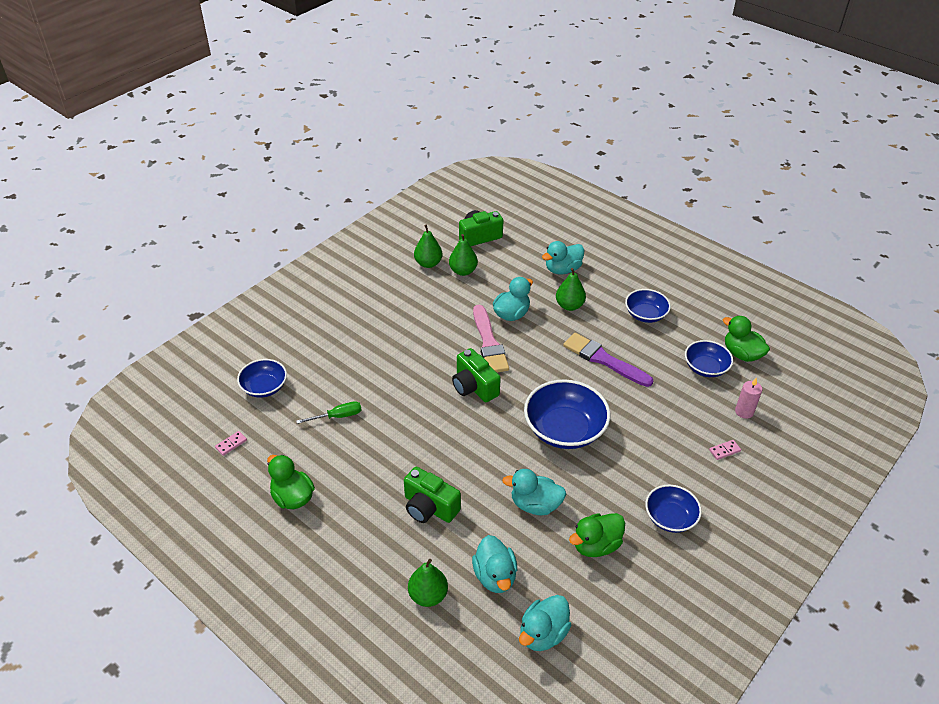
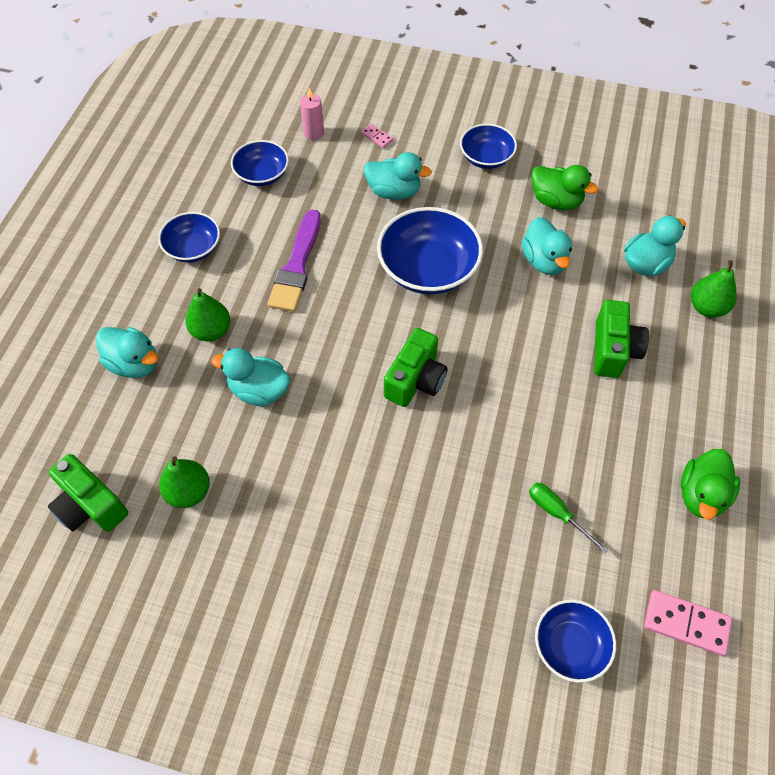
camera: 115 degrees left, 15 degrees up
pink domino [215,431,247,456] -> pink domino [644,590,732,656], size x1.83
green pear [414,225,443,268] -> none
pink brush [473,305,509,372] -> none
turquoise duck [519,595,571,651] -> turquoise duck moved to [364,152,432,200]
green duck [723,316,770,362] -> none

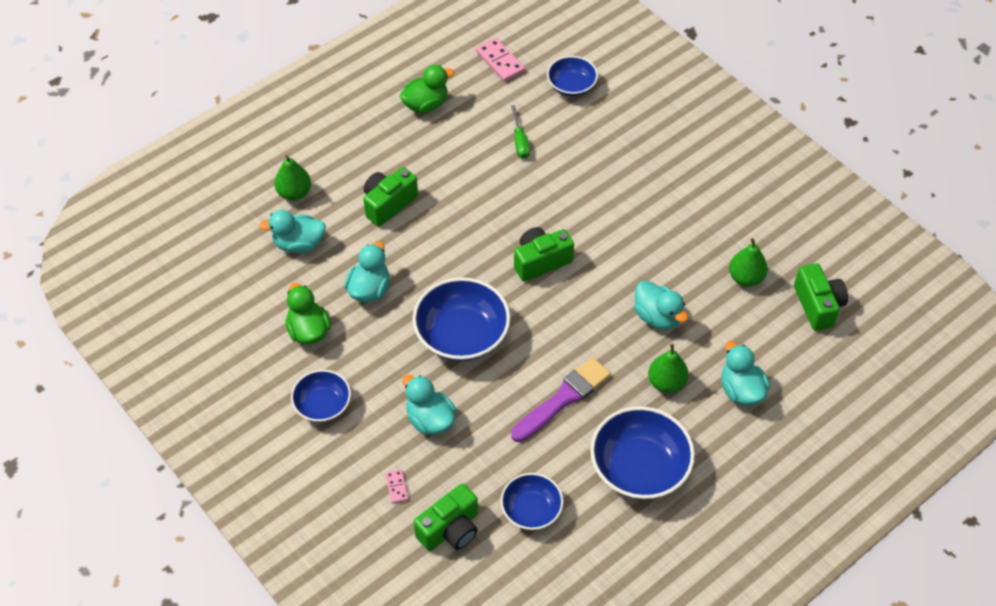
camera: 145 degrees left, 5 degrees down
blue bowl [158,212,220,262] -> blue bowl [590,406,695,499], size x1.67
pink candle [300,88,324,140] -> green camera [414,483,478,551]

